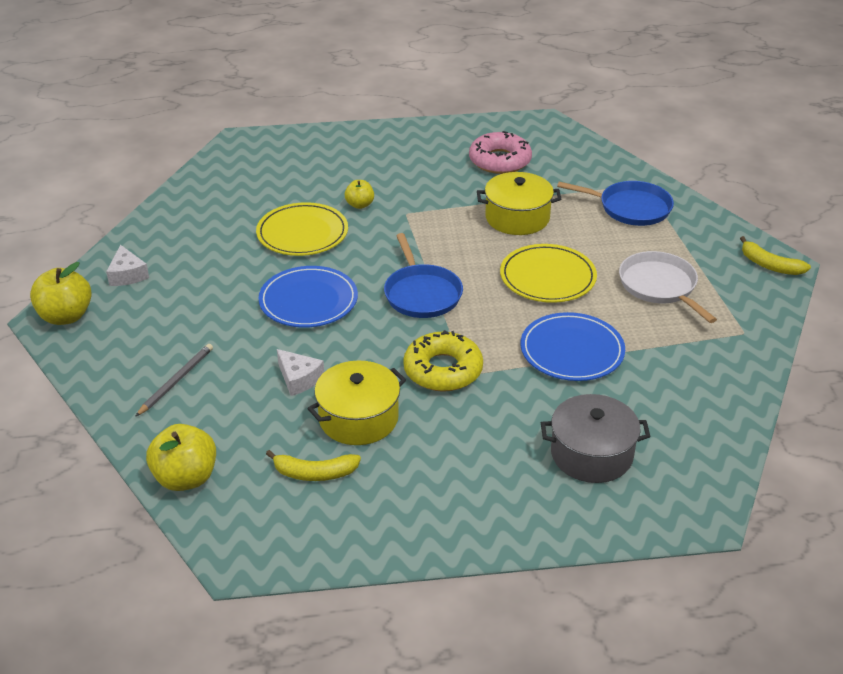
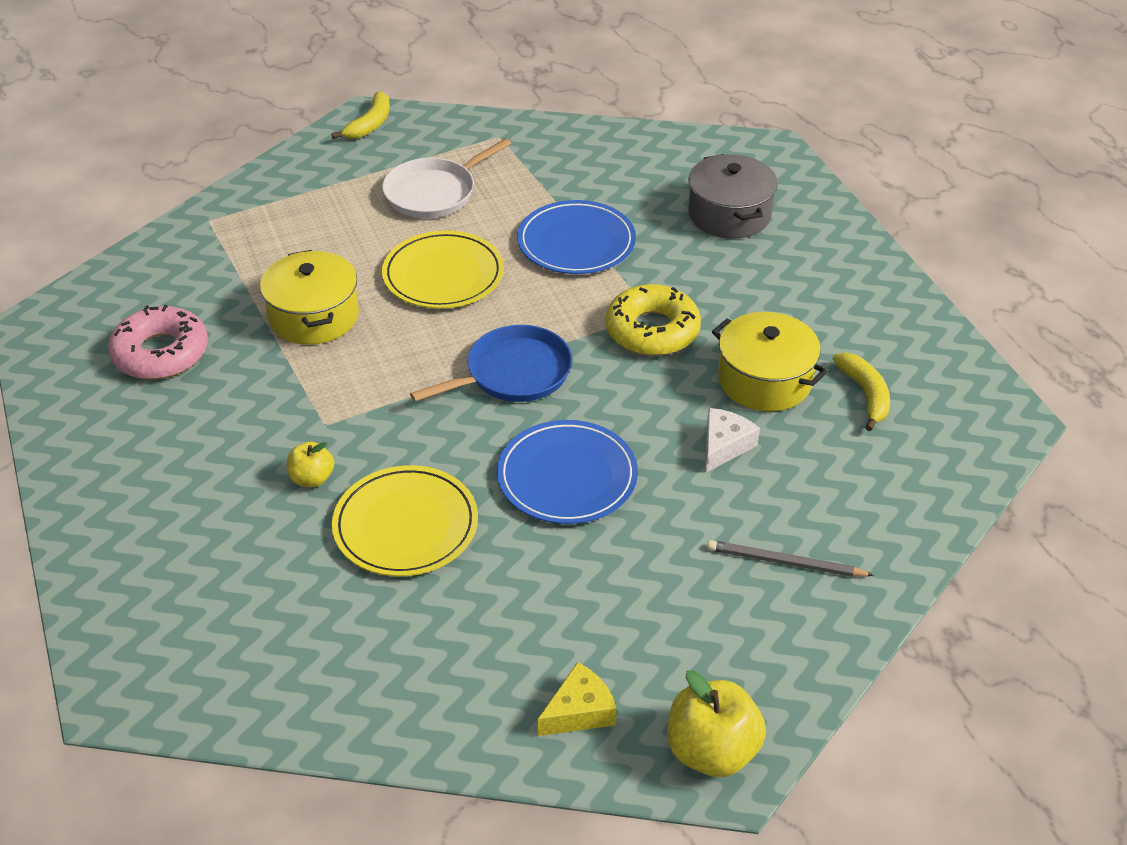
camera: 105 degrees left, 5 degrees up
white cheese [106,245,149,286] -> yellow cheese [538,662,617,736]
yellow apple [146,424,216,491] -> none
blue pan [557,181,674,226] -> none

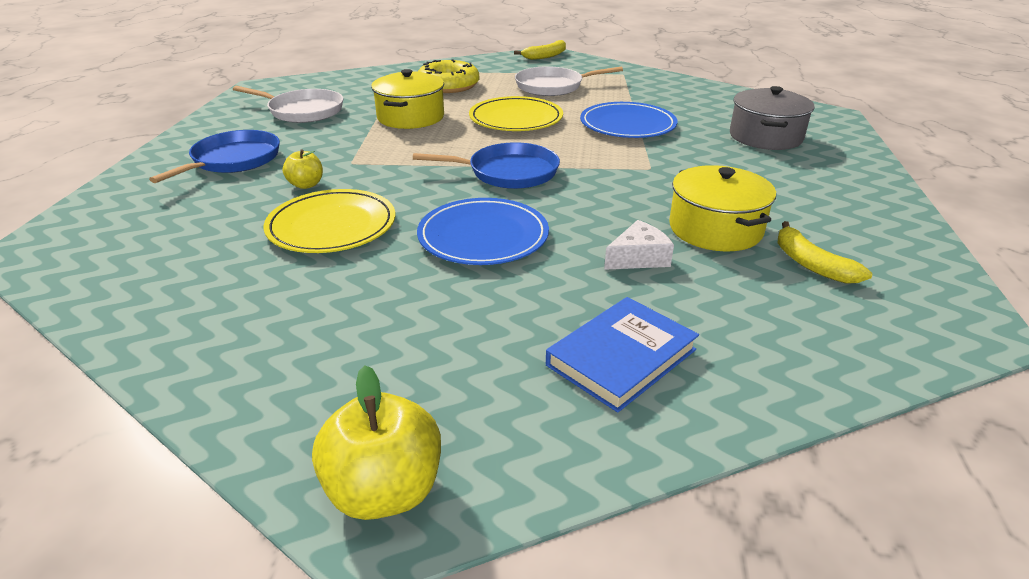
camera: 30 degrees right, 10 degrees down
pink donut [108,305,208,379] -> white pan [233,86,343,123]
yellow cheese [538,662,617,736] -> none
yellow donut [605,284,701,356] -> yellow donut moved to [418,59,479,93]
grey pencil [707,540,874,577] -> blue book [546,297,699,413]
yellow banana [833,352,890,431] -> yellow banana turned 135 degrees clockwise [778,221,872,284]
none -> blue pan [149,130,280,183]

